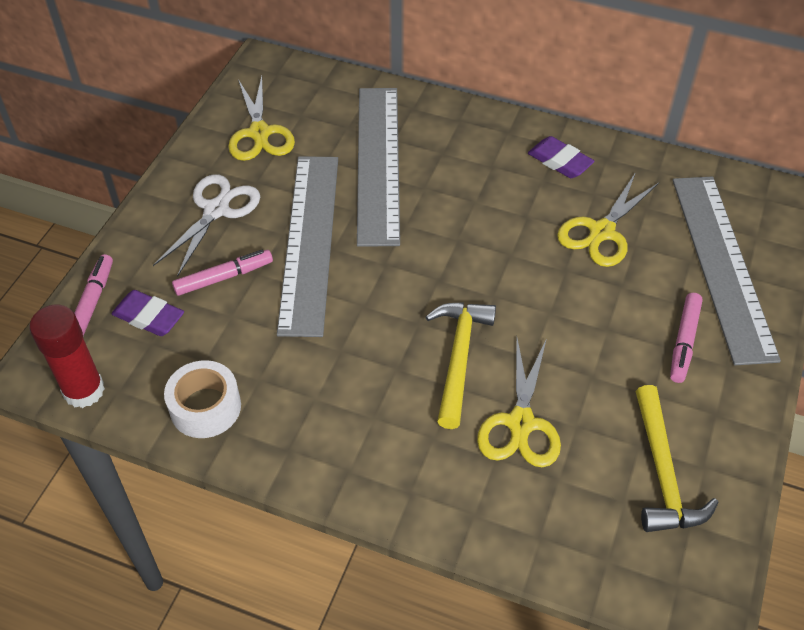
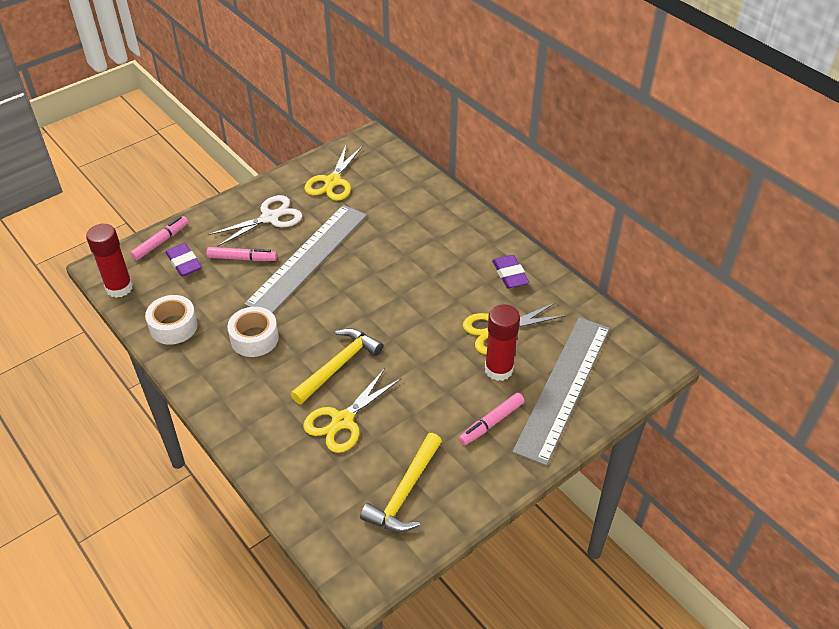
camera: 30 degrees right, 5 degrees down
grey ruler [357,88,400,247] -> none
none -> white tape [227,307,279,357]
none -> red glue stick [485,304,520,381]

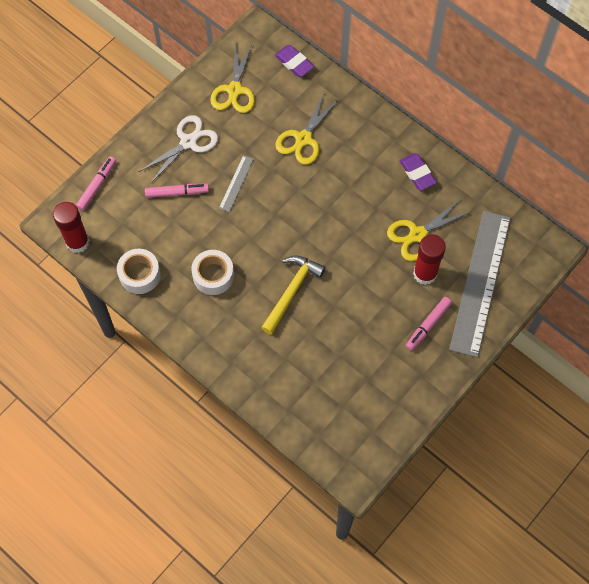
camera: 10 degrees left, 20 degrees up
purple eraser [165,243,202,277] -> purple eraser moved to [275,45,314,77]
grey ruler [244,205,367,313] -> grey ruler [219,155,254,212], size x0.42
yellow scissors [303,368,402,453] -> yellow scissors moved to [275,92,340,165]
yellow hammer [360,433,442,532] -> none

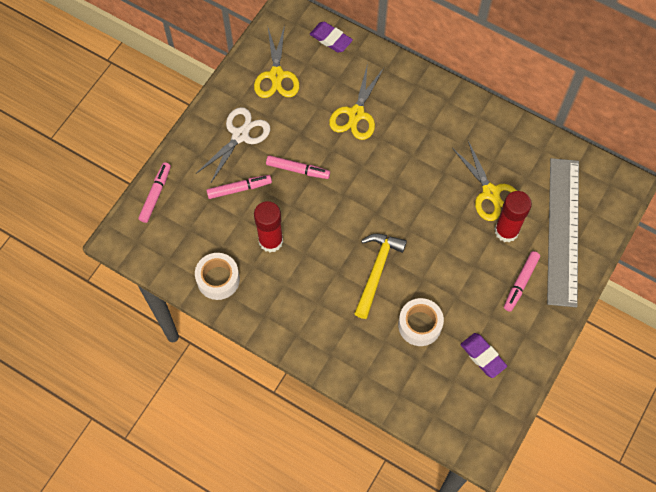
camera: 10 degrees left, 0 degrees up
red glue stick [53,202,90,253] -> red glue stick moved to [254,201,283,252]
white tape [191,250,234,295] -> white tape moved to [398,298,444,346]
grey ruler [219,155,254,212] -> pink marker [266,155,330,179]
yellow scissors [387,198,472,261] -> yellow scissors turned 75 degrees counterclockwise [452,141,517,221]
purple eraser [400,153,437,190] -> purple eraser moved to [461,333,507,378]

